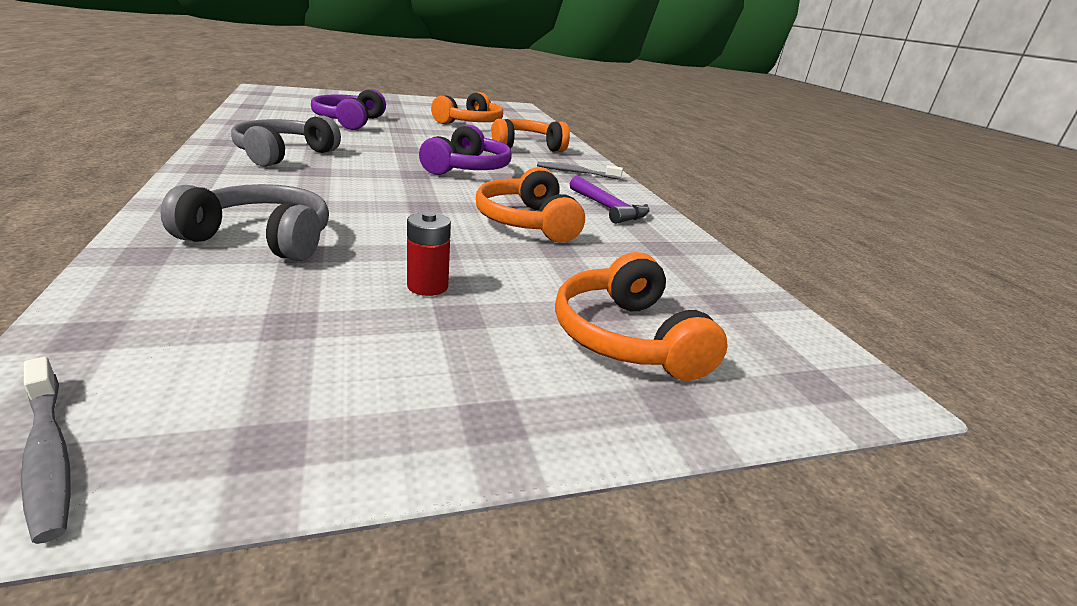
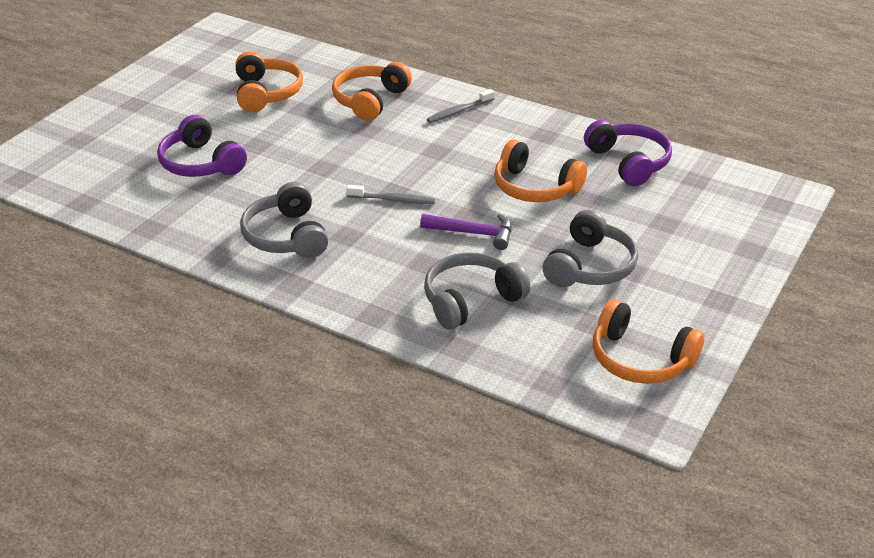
camera: 40 degrees left, 10 degrees up
grey toothbrush [21,357,71,544] -> grey toothbrush moved to [346,185,435,204]
red battery [407,212,451,296] -> grey headphones [543,210,638,287]
purple headphones [419,125,512,175] -> purple headphones moved to [584,120,672,186]
orange headphones [555,252,728,381] -> orange headphones moved to [592,299,704,384]
purple hammer [570,176,650,224] -> purple hammer moved to [420,214,512,250]

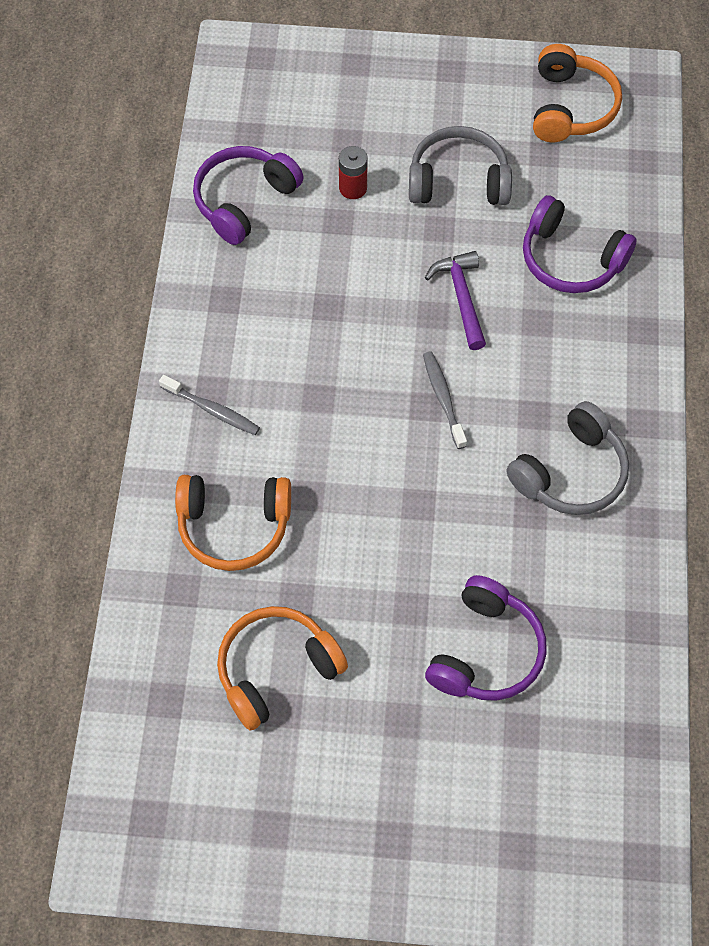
camera: 115 degrees left, 25 degrees up
grey headphones [424,252,530,330] -> purple headphones [523,195,637,293]
orange headphones [494,139,587,202] -> none
none -> red battery [339,146,368,199]

